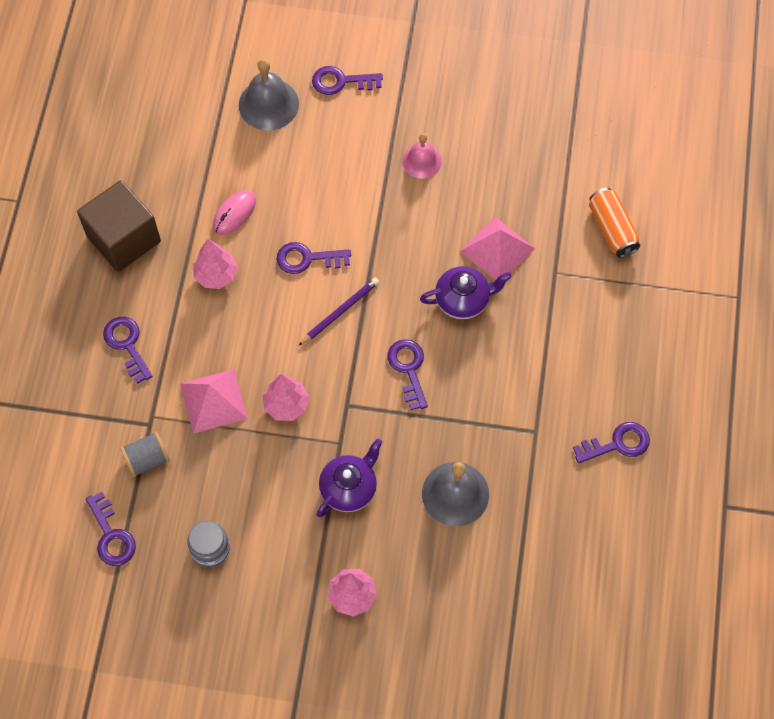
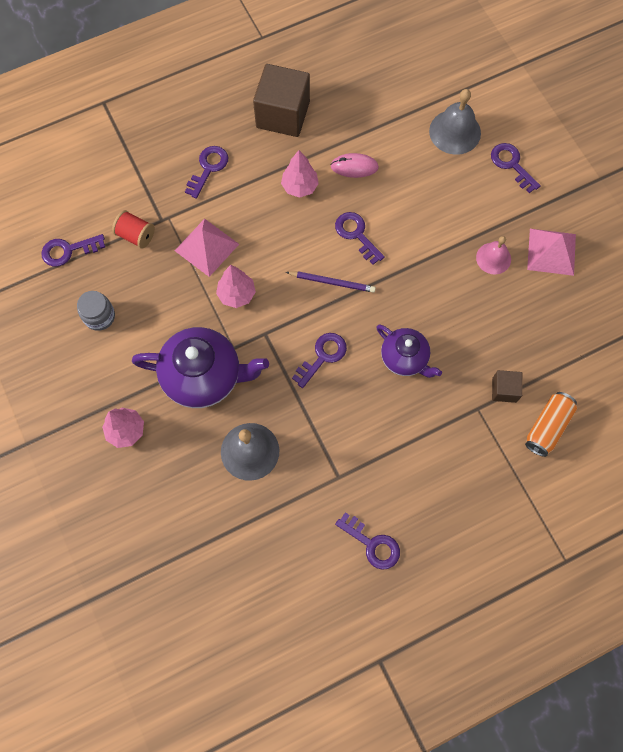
camera: 55 degrees right, 5 degrees up
purple key [86,492,136,566] -> purple key turned 45 degrees clockwise [41,234,105,266]
grey spool [120,431,170,478] -> red spool [112,210,155,249]
purple teapot [316,439,382,518] -> purple teapot [132,327,269,408], size x1.65
pink pyramid [460,217,535,280] -> pink pyramid moved to [527,229,576,276]
none -> brown cube [492,370,523,403]

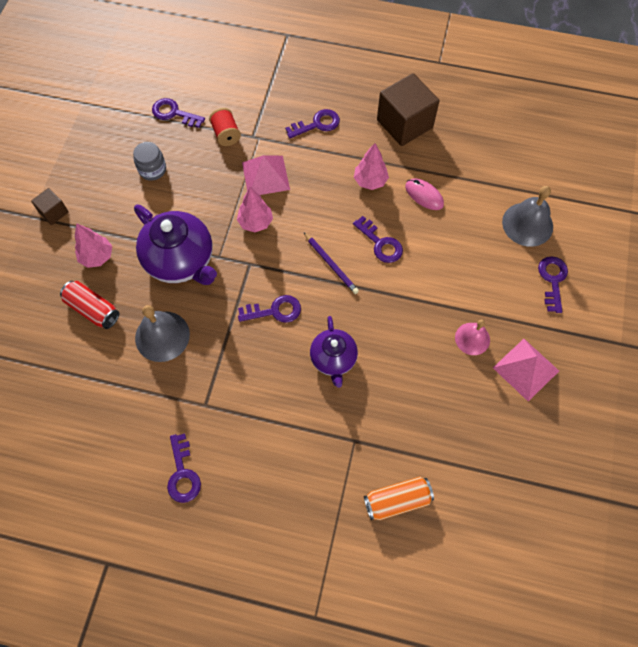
camera: 40 degrees right, 5 degrees down
purple key [335,212,385,265] -> purple key turned 135 degrees clockwise [353,216,403,263]
brown cube [492,370,523,403] -> brown cube moved to [31,188,69,225]
none -> red can [60,281,119,329]

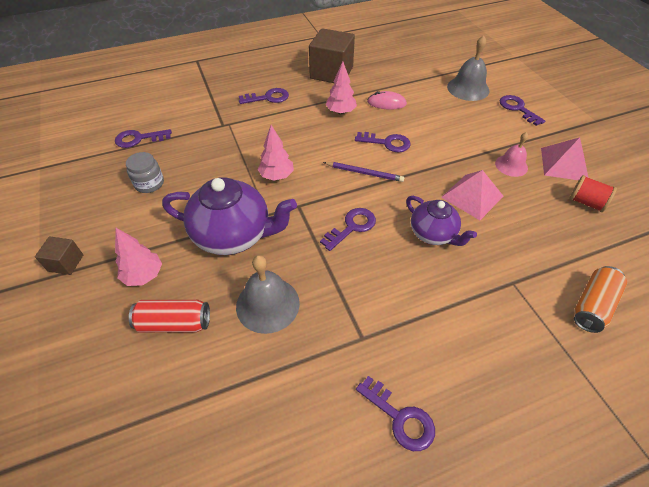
camera: 35 degrees left, 15 degrees down
red spool [209,108,241,146] -> red spool moved to [569,175,617,212]
pink pyramid [242,155,290,195] -> pink pyramid moved to [441,170,503,220]
purple key [285,109,340,138] -> purple key turned 45 degrees clockwise [239,88,289,104]

